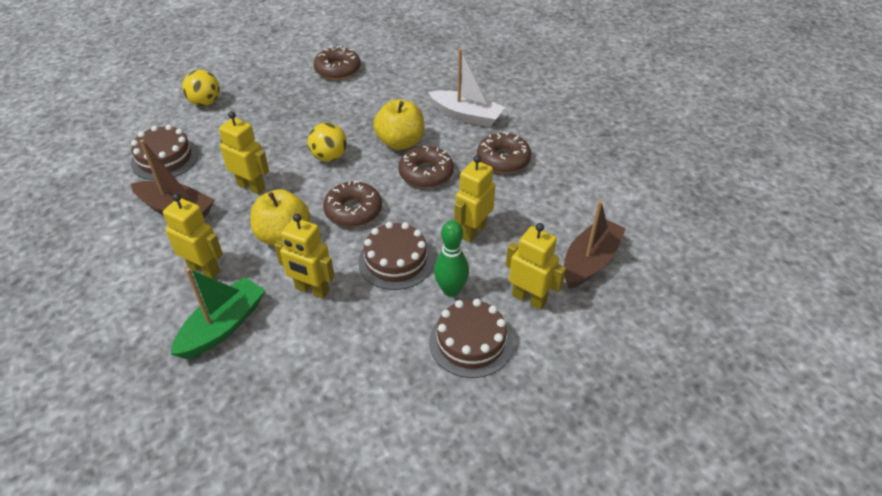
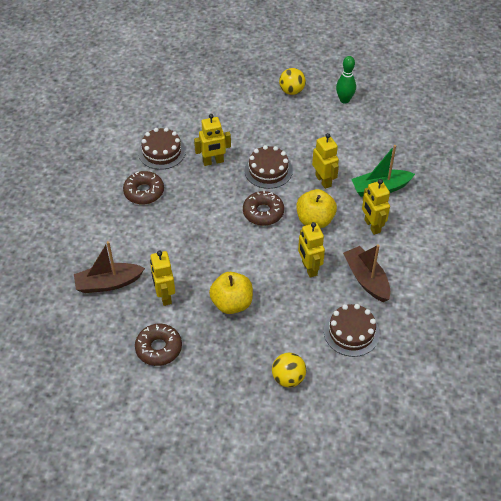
camera: 140 degrees left, 5 degrees up
yellow ball [308,123,347,162] -> yellow ball moved to [279,68,306,95]
yellow apple [373,99,424,150] -> yellow apple moved to [209,272,253,314]
brown donut [398,146,454,188] -> none
white boat [428,49,505,128] -> none
brown cake [429,299,513,378] -> brown cake moved to [138,127,186,170]
green bowling pin [434,220,469,297] -> green bowling pin moved to [336,56,356,104]
yellow robot [506,223,566,310] -> yellow robot moved to [150,251,175,306]
brown boat [564,200,626,289] -> brown boat moved to [74,241,145,293]

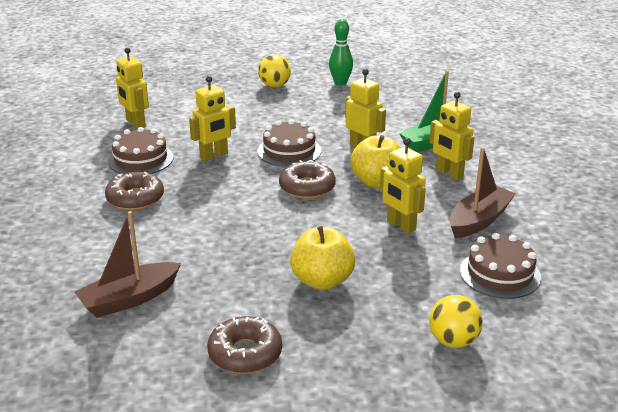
camera: 20 degrees left, 20 degrees down
yellow robot [150,251,175,306] -> yellow robot moved to [116,47,149,129]
brown boat [343,244,391,302] -> brown boat turned 90 degrees clockwise [449,147,516,238]

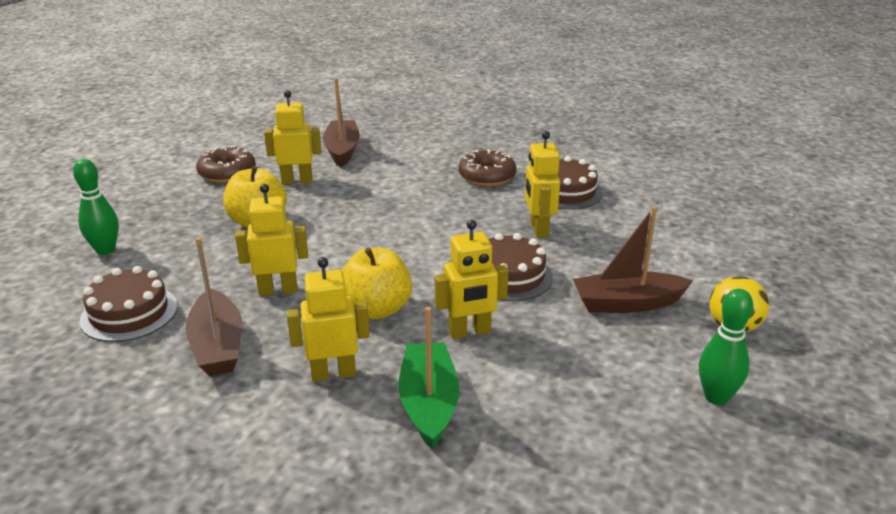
camera: 120 degrees right, 0 degrees up
yellow robot [116,47,149,129] -> yellow robot moved to [264,90,321,184]
brown donut [279,160,336,199] -> none
yellow ball [429,295,483,348] -> green bowling pin [73,159,119,255]
none -> brown boat [573,206,693,313]

